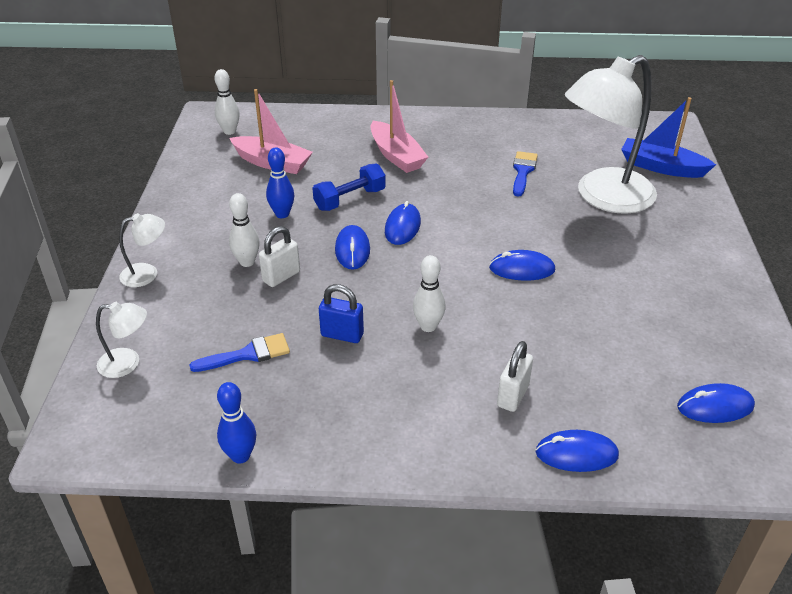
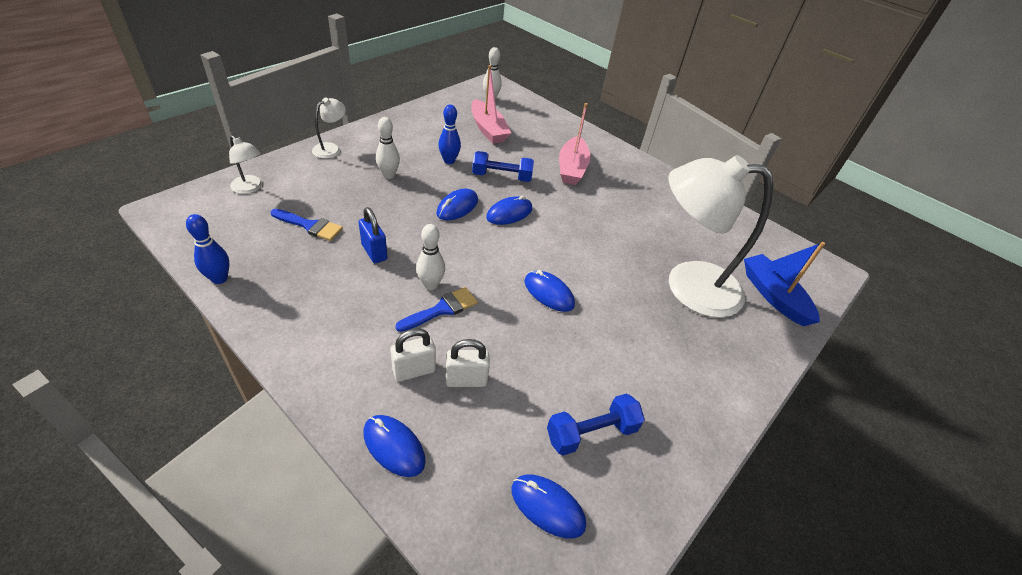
camera: 35 degrees right, 5 degrees up
white lamp [119,213,165,287] -> white lamp turned 75 degrees counterclockwise [312,98,346,158]
white padlock [259,226,300,287] -> white padlock moved to [446,339,490,387]
blue brush [513,151,538,197] -> blue brush moved to [395,287,478,332]
none -> blue dumbbell [547,393,645,456]

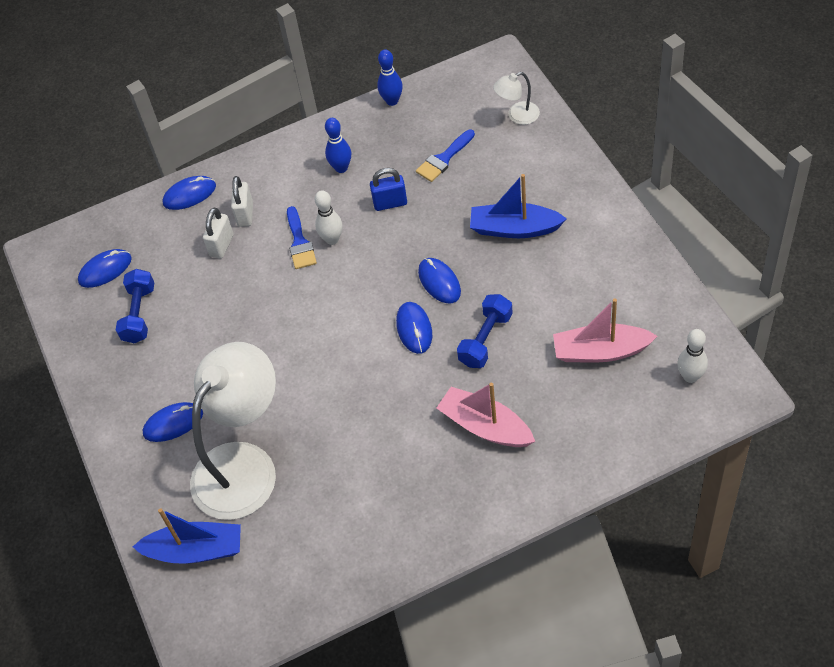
camera: 125 degrees right, 10 degrees up
white lamp [312,98,346,158] -> none
white bowling pin [376,117,400,179] -> blue boat [470,174,567,238]
blue bowling pin [438,105,461,164] -> blue bowling pin moved to [325,118,351,173]
blue mouse [524,270,575,312] -> blue mouse moved to [143,402,203,442]

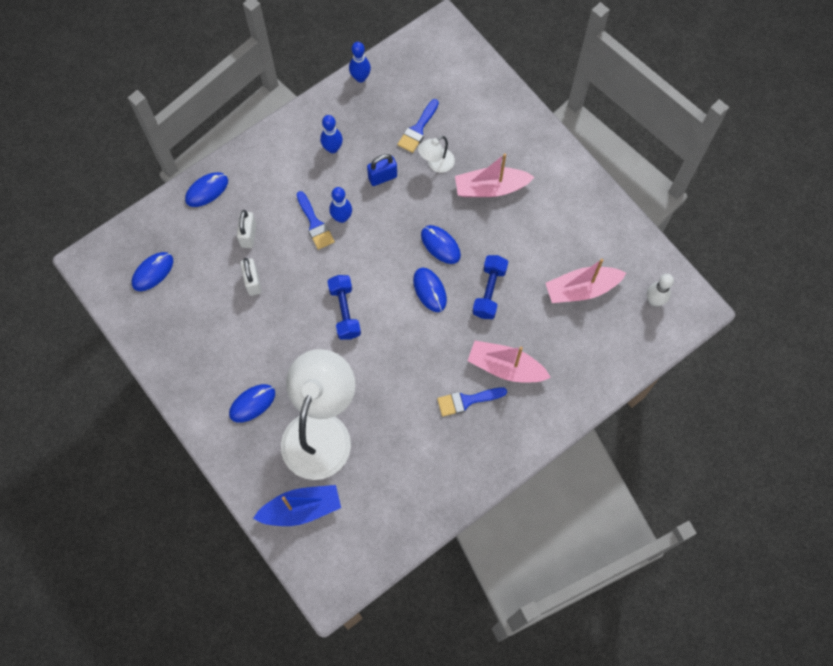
camera: 20 degrees left, 15 degrees up
blue dumbbell [116,269,154,344] -> blue dumbbell moved to [327,275,361,340]
white padlock [231,176,253,227] -> white padlock moved to [240,258,262,296]
white bowling pin [315,190,343,245] -> blue bowling pin [329,187,352,223]
blue boat [470,174,567,238] -> pink boat [455,154,535,197]
white lamp [493,72,540,125] -> white lamp moved to [418,136,455,173]
none -> blue brush [437,387,507,417]

